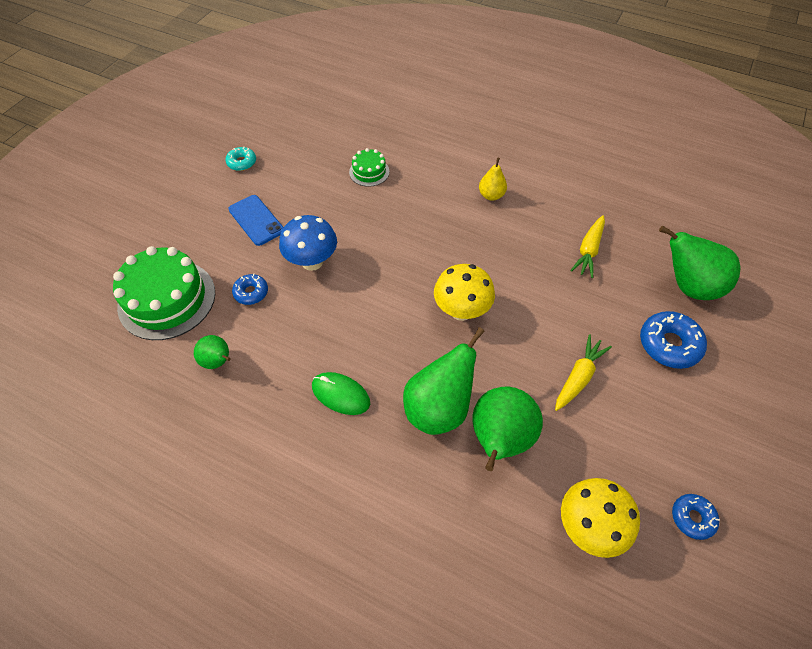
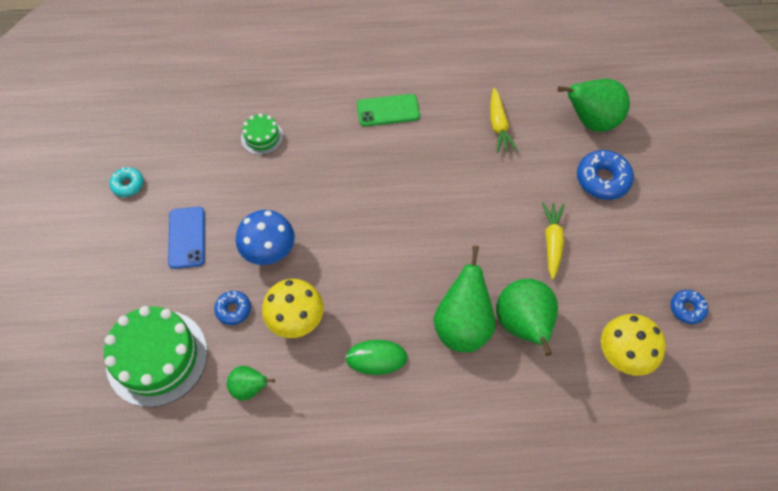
camera: 30 degrees left, 5 degrees up
blue phone [228,195,283,246] -> blue phone turned 60 degrees clockwise [168,207,205,269]
yellow mushroom [434,264,495,321] -> yellow mushroom moved to [262,279,324,338]
yellow pear [479,158,507,201] -> green phone [357,94,420,126]

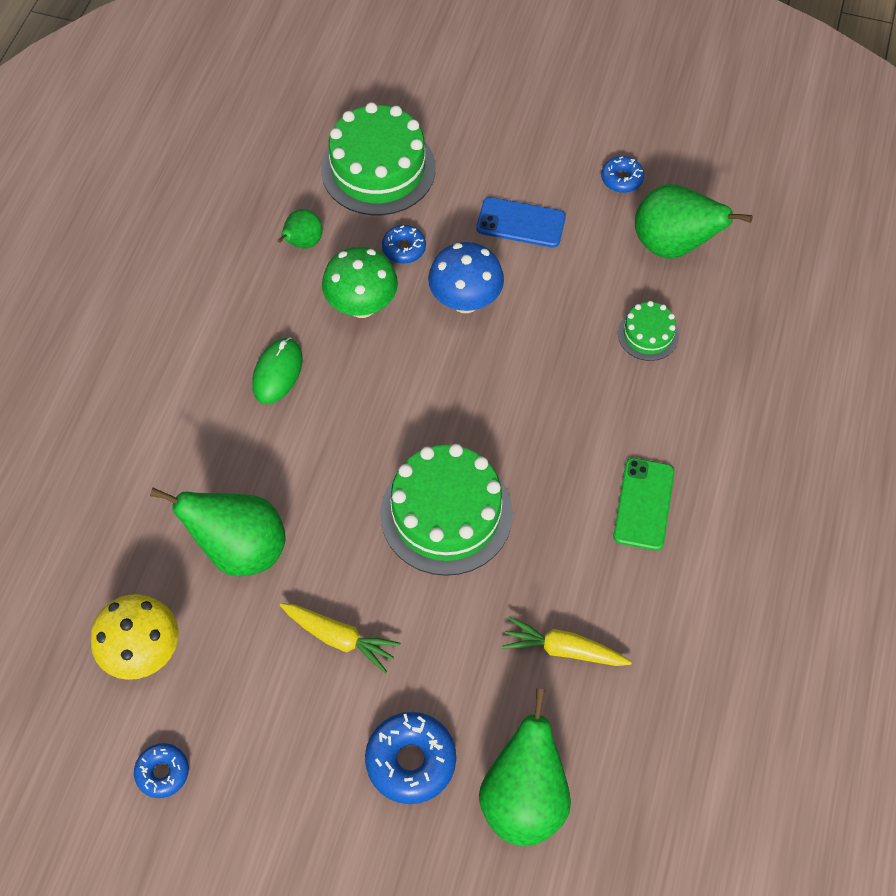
camera: 110 degrees right, 0 degrees up
turquoise donut [109,167,144,197] -> blue donut [601,156,644,193]
yellow mushroom [262,279,324,338] -> green mushroom [322,247,398,318]
green pear [433,246,496,352] -> green pear moved to [635,184,753,259]
none -> green cake [380,444,513,576]

